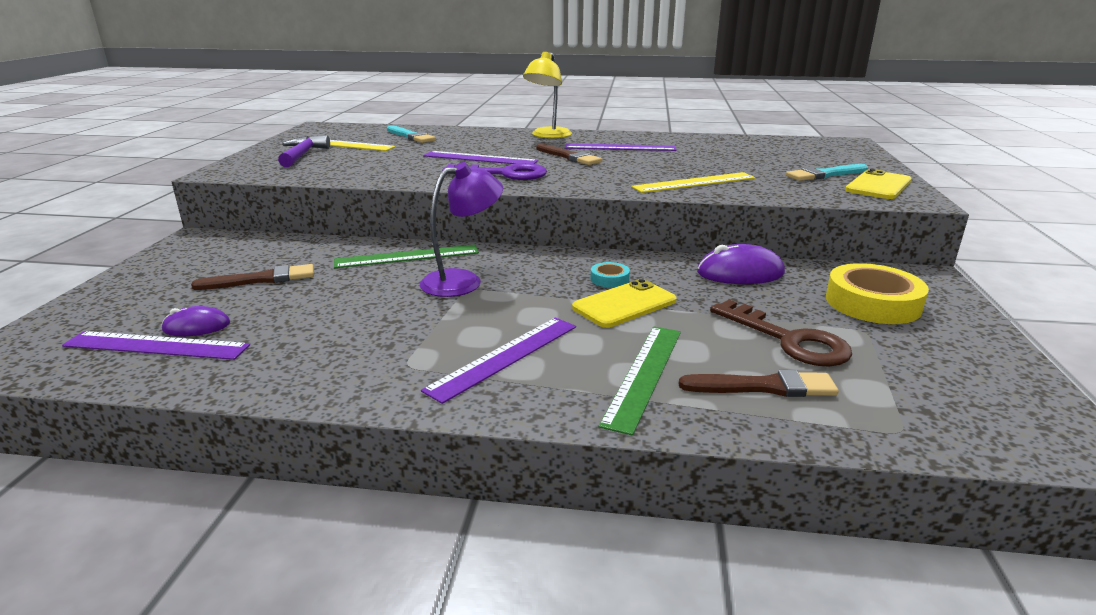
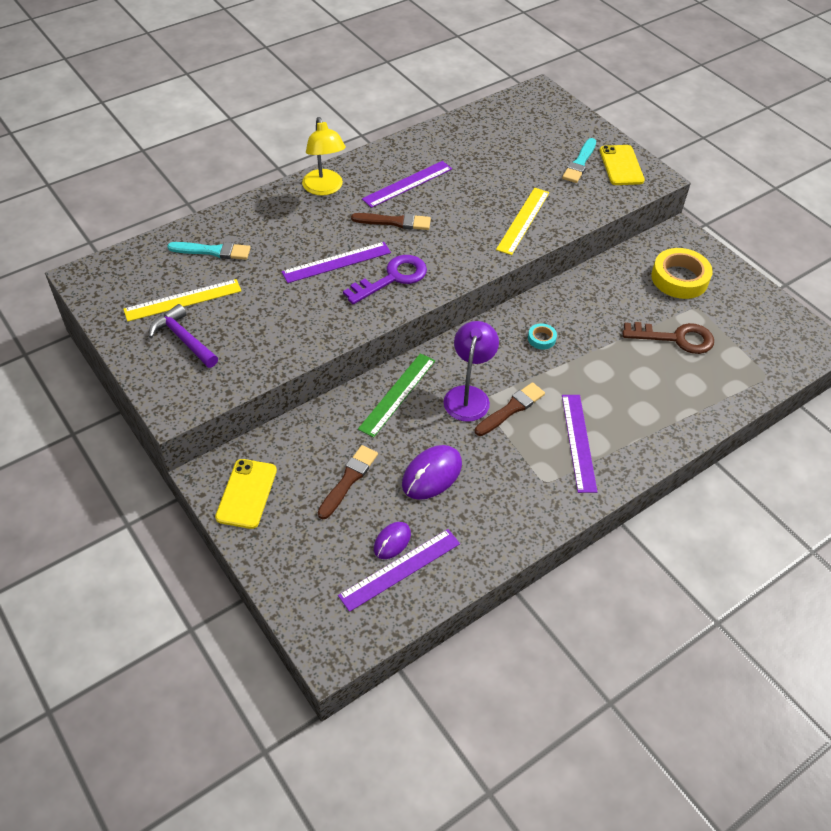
camera: 45 degrees left, 25 degrees up
yellow phone [572,279,677,328] -> yellow phone moved to [215,459,277,529]
green ruler [599,326,681,436] -> none
brown brush [679,370,839,397] -> brown brush moved to [475,382,545,436]
purple mouse [697,244,785,284] -> purple mouse moved to [402,445,462,500]

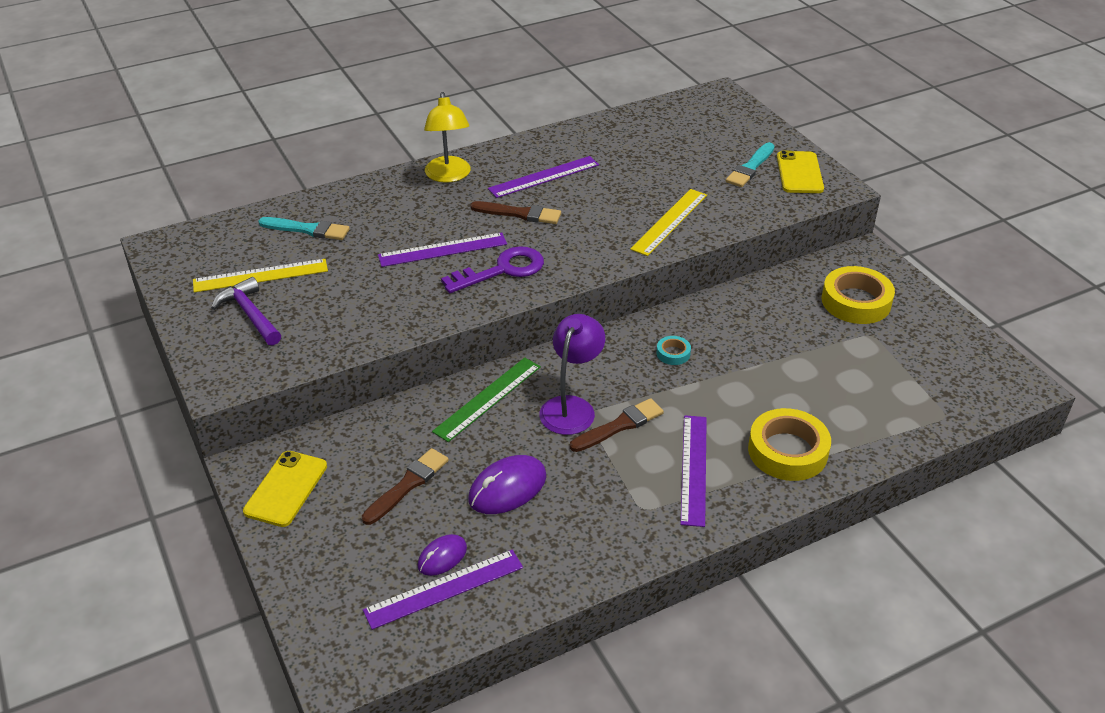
camera: 10 degrees right, 10 degrees down
brown key [622,322,714,354] -> none
none -> yellow tape [748,408,831,481]

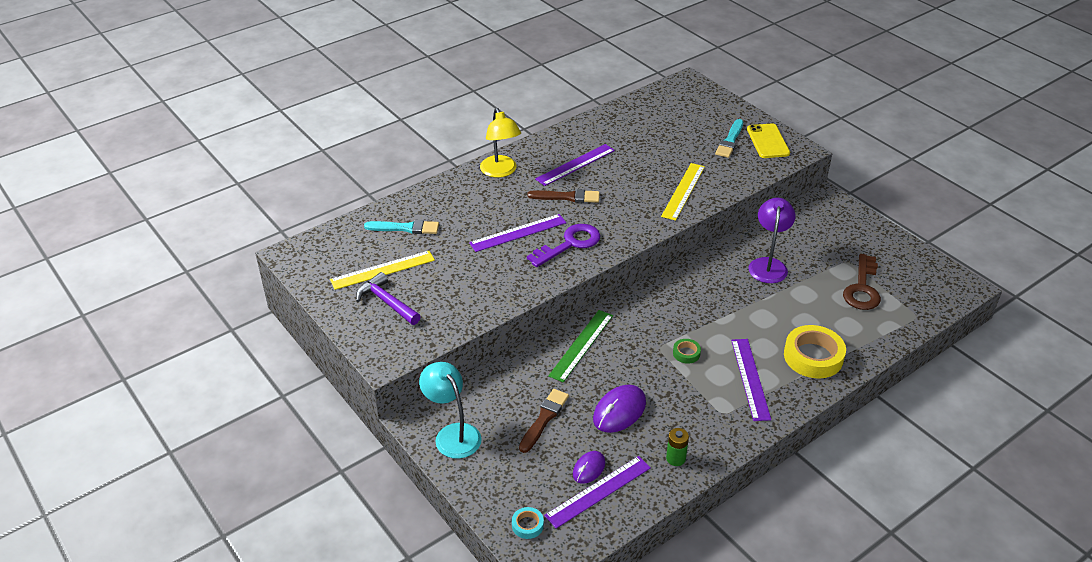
camera: 10 degrees left, 0 degrees up
yellow phone [243,451,327,527] -> turquoise lamp [419,362,482,459]
purple lamp [539,314,605,435] -> purple lamp moved to [748,198,796,283]
brown brush [570,398,664,452] -> green tape [673,339,701,364]
turquoise tape [657,336,691,365] -> turquoise tape moved to [512,507,544,539]
yellow tape [822,266,895,324] -> none
none -> green battery [666,428,689,466]
none -> brown key [843,254,881,310]

